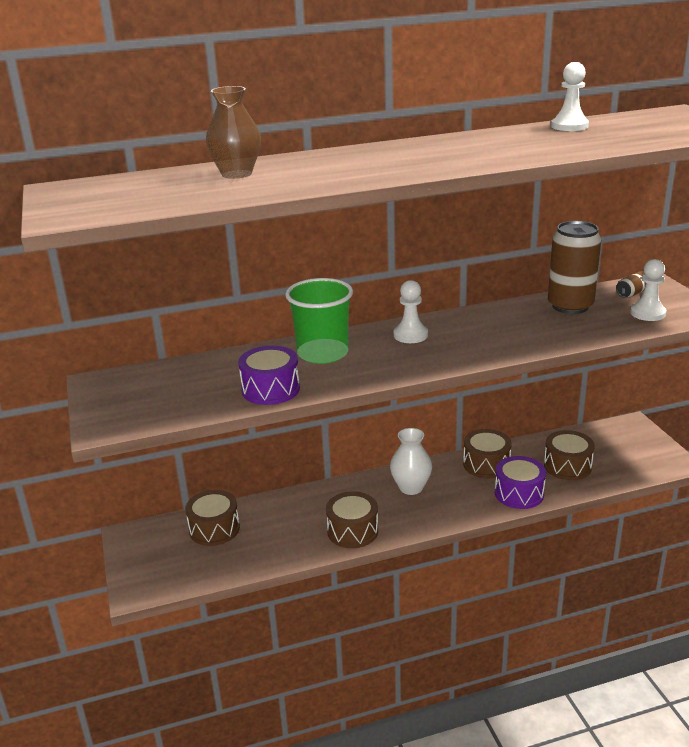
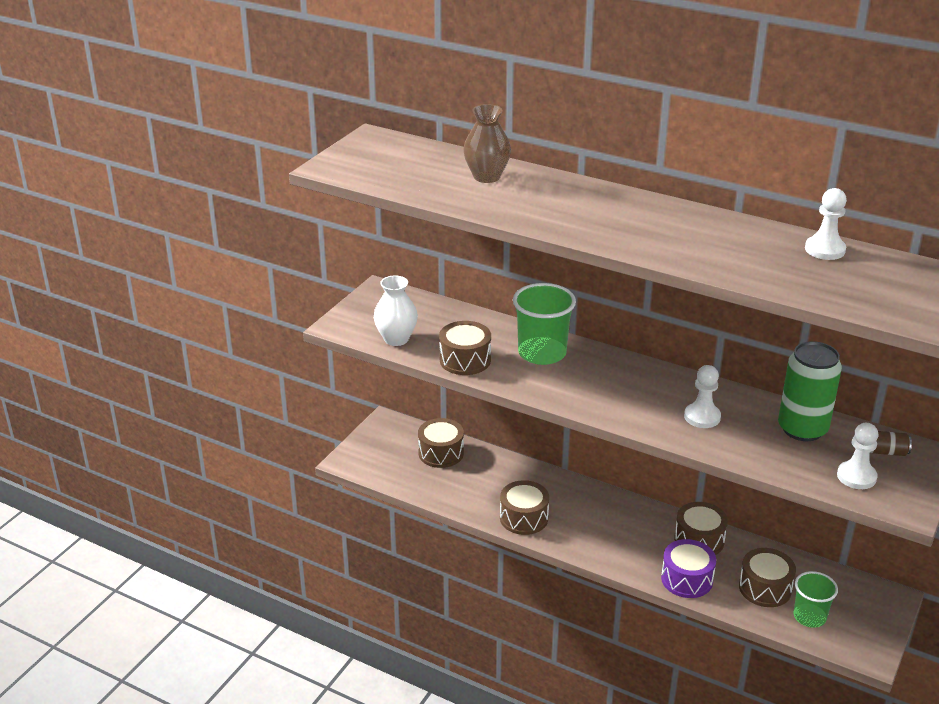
camera: 45 degrees right, 5 degrees up
purple drum [238,346,300,405] -> brown drum [439,321,491,375]
white vase [390,428,432,495] -> white vase moved to [374,276,418,346]
white pawn [394,280,428,343] -> white pawn moved to [684,365,721,428]
brown can [548,221,601,314] -> green can [778,341,842,441]
none -> green cup [793,571,838,628]

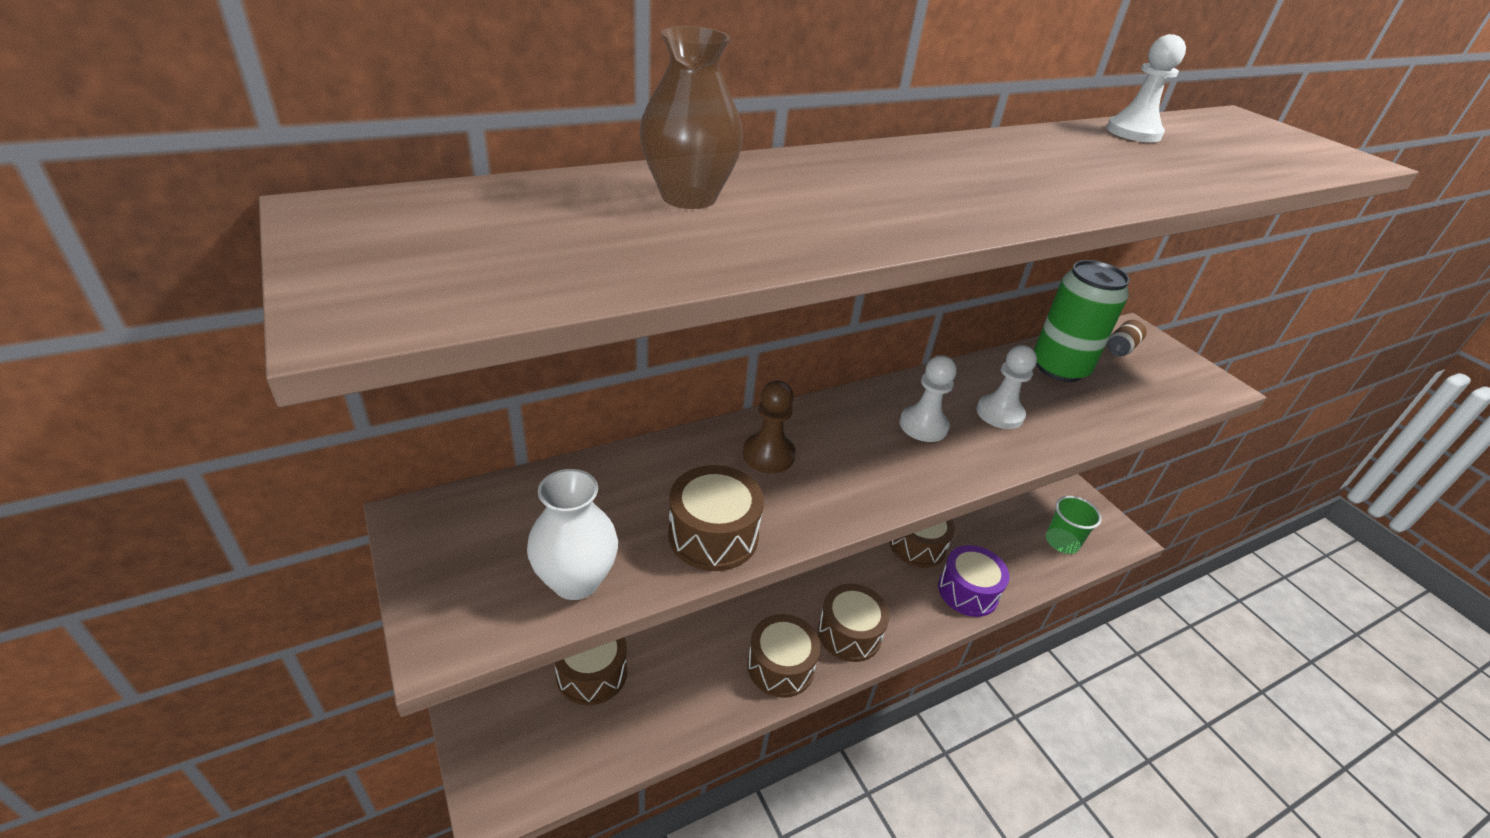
camera: 60 degrees left, 5 degrees up
green cup [513,283,576,365] -> brown pawn [743,381,796,473]
brown drum [739,548,796,607] -> brown drum moved to [818,584,890,662]
white pawn [837,423,878,489] -> white pawn moved to [900,355,957,442]

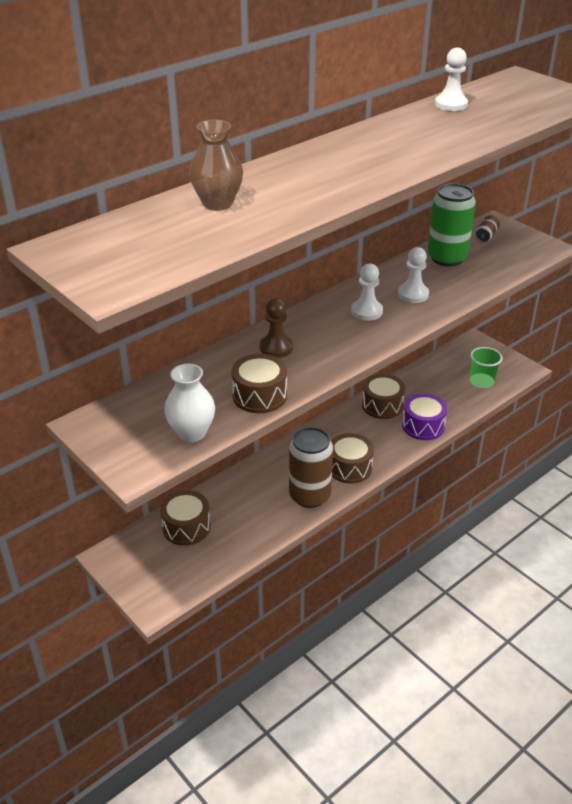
camera: 10 degrees left, 0 degrees up
brown drum [747,614,820,698] -> brown can [289,427,333,508]

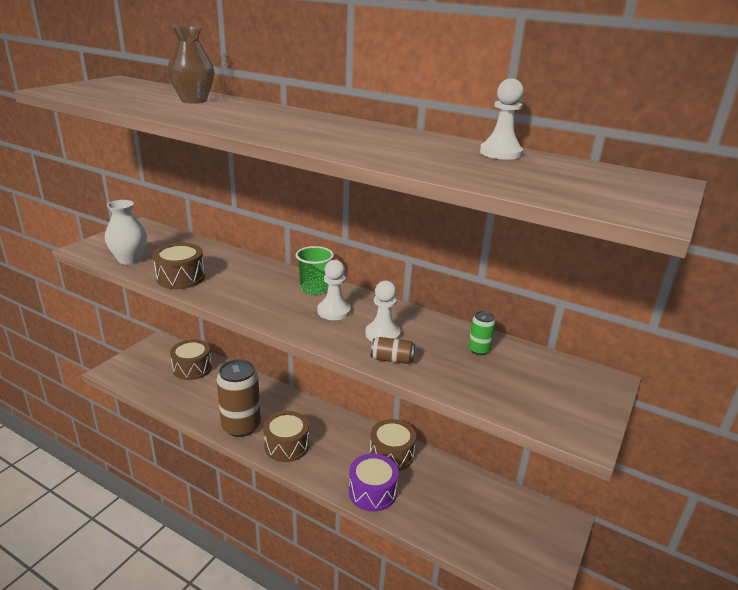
camera: 70 degrees right, 10 degrees down
brown pawn [260,298,293,358] -> none
green can [428,183,476,266] -> green can [468,311,495,355], size x0.44
green cup [470,347,502,388] -> green cup moved to [296,246,334,295]
brown can [476,215,500,242] -> brown can moved to [371,337,415,364]

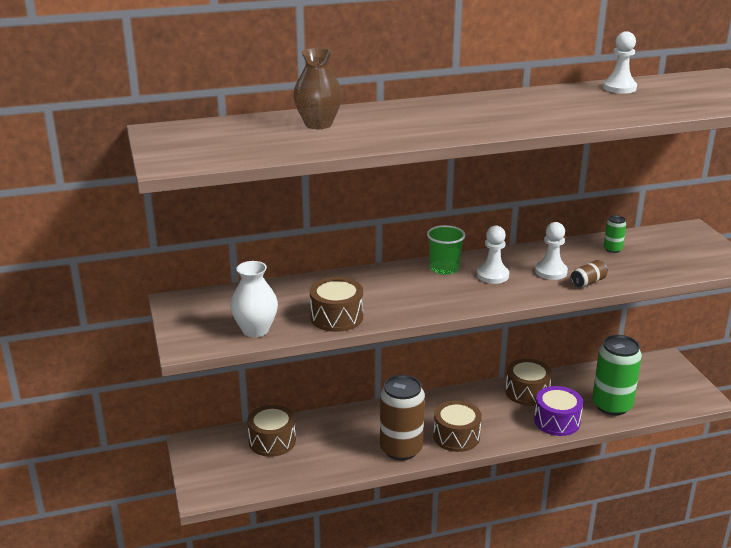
camera: 45 degrees left, 0 degrees up
none -> green can [592,335,642,415]

